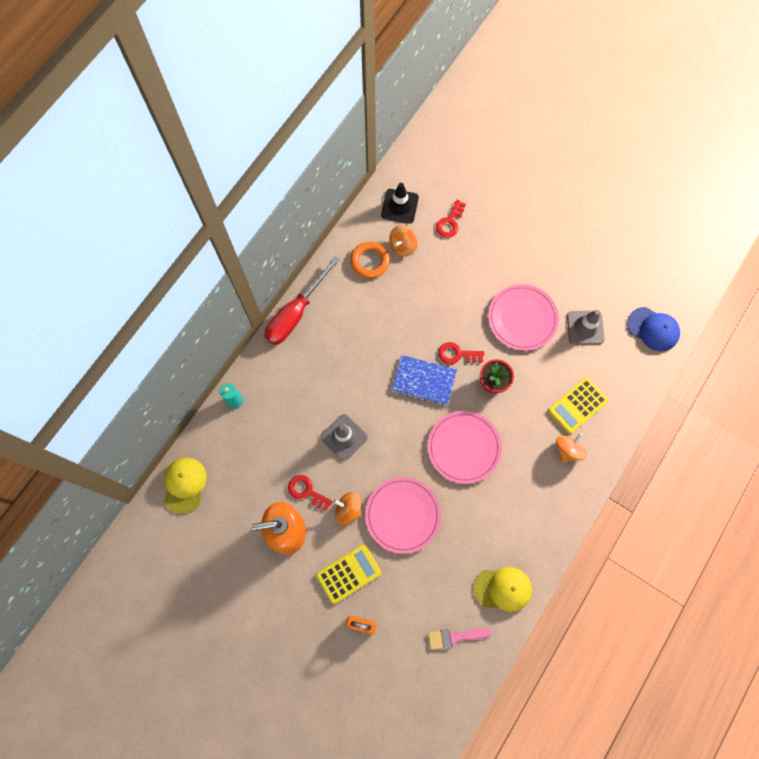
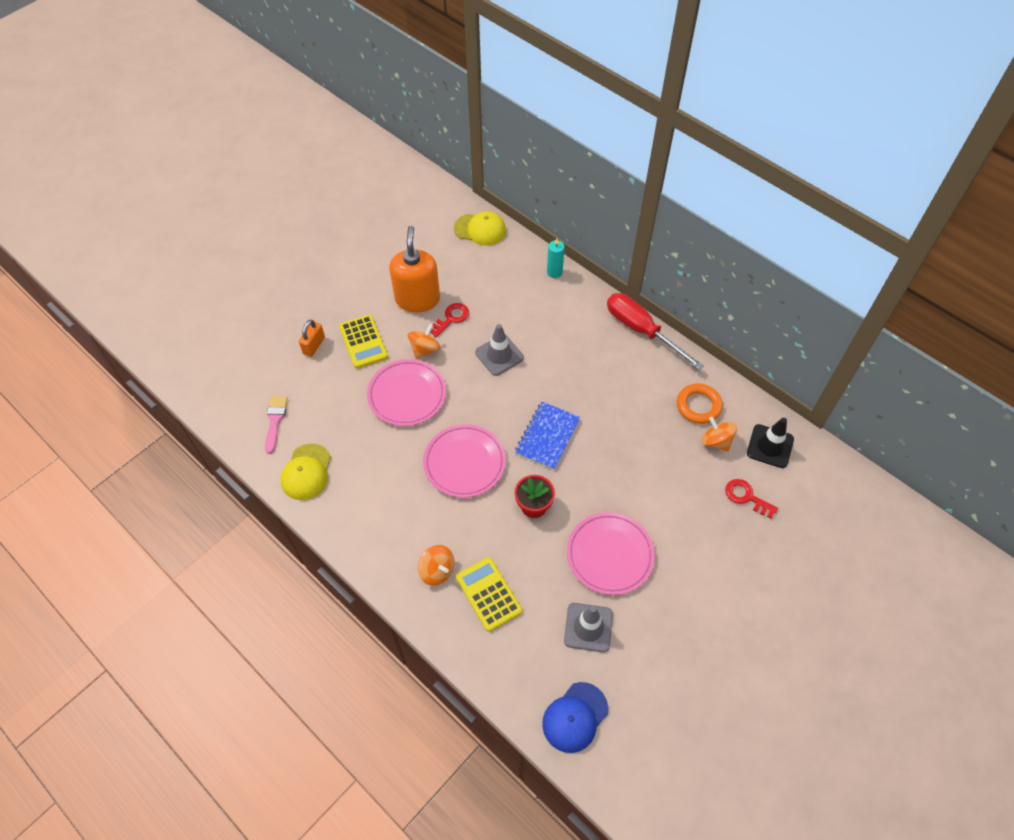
camera: 100 degrees right, 15 degrees down
red key [438,342,484,364] -> none

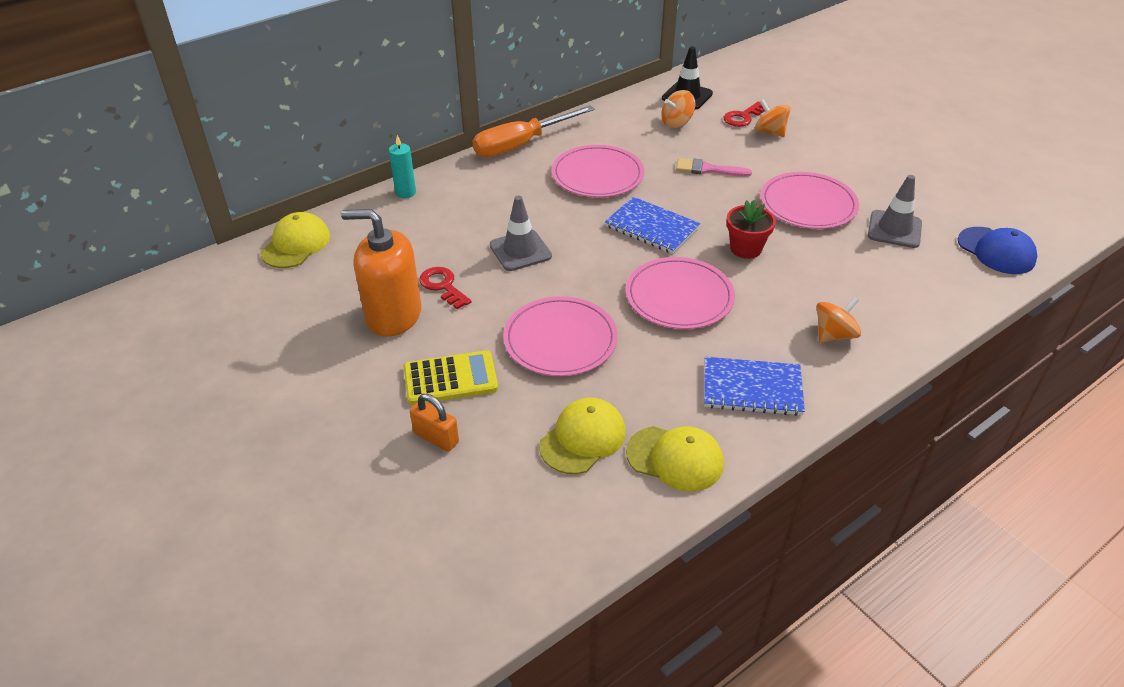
camera: 80 degrees left, 15 degrees down
pink brush [265,396,288,454] -> pink brush moved to [676,158,752,177]
orange spinning top [408,324,440,359] -> orange spinning top moved to [755,99,791,137]
yellow calculator [456,557,522,632] -> none
red screwdriver [607,293,704,370] -> orange screwdriver [473,105,595,157]
orange ring [677,384,723,424] -> none
none -> yellow cap [539,398,626,474]
none -> pink plate [552,145,644,197]
none -> blue notebook [704,357,805,416]

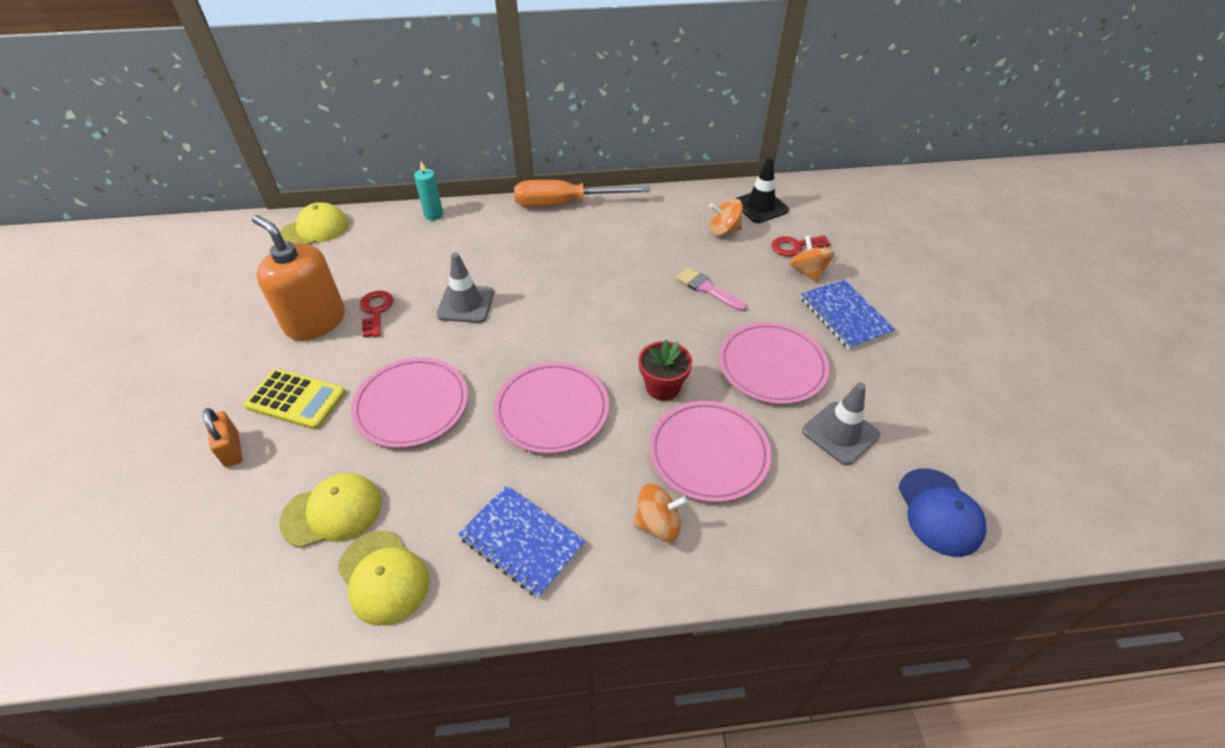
camera: 30 degrees right, 5 degrees up
pink plate [552,145,644,197] -> pink plate moved to [649,401,771,502]
blue notebook [605,197,700,254] -> blue notebook moved to [801,279,895,350]

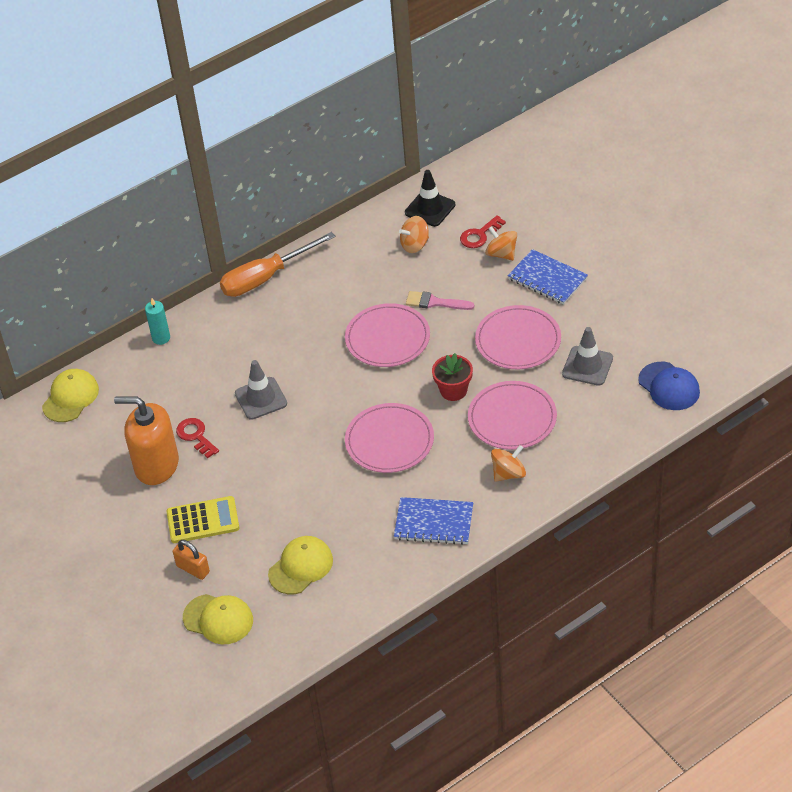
camera: 25 degrees left, 0 degrees up
yellow cap [337,531,429,626] -> yellow cap moved to [183,594,253,644]
pink plate [351,357,468,448] -> pink plate moved to [345,303,430,367]

